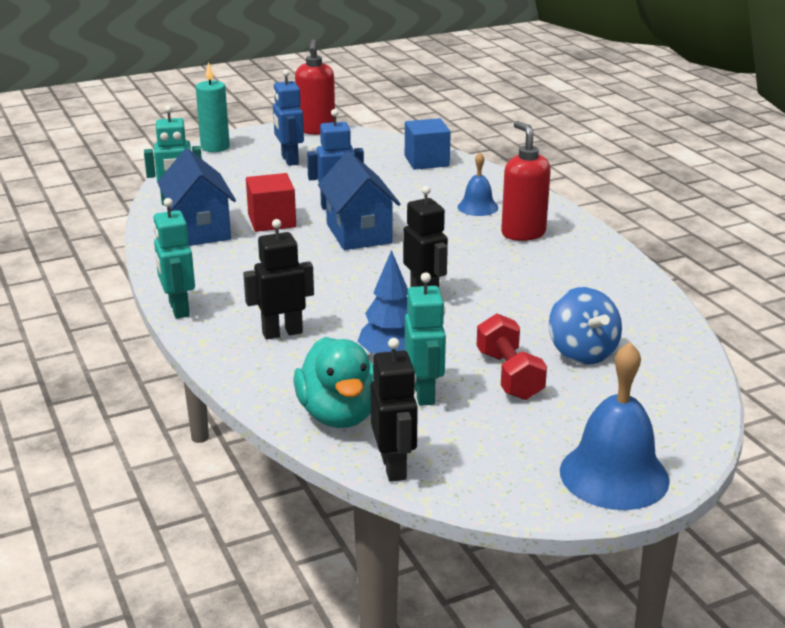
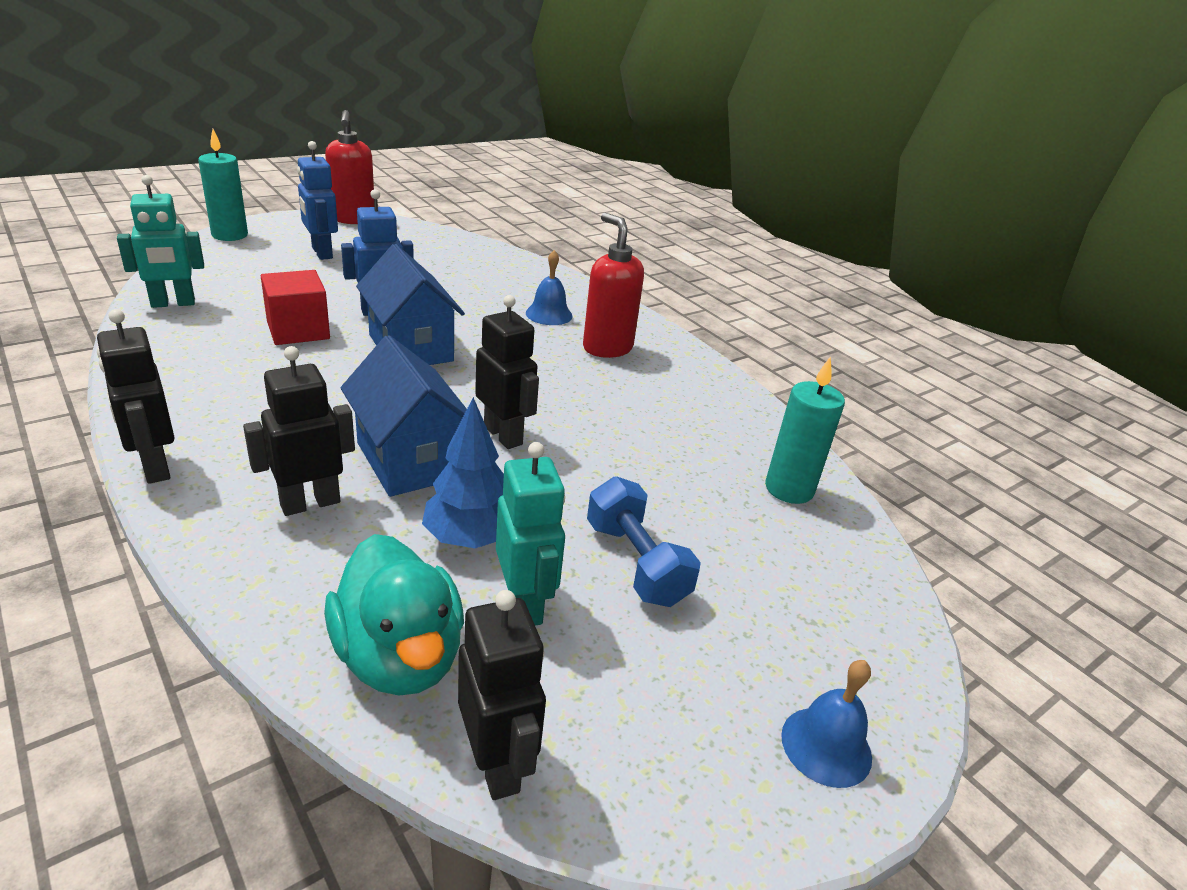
camera: 15 degrees left, 5 degrees up
turquoise robot [153,198,195,319] -> black robot [97,309,175,484]
blue house [157,148,236,246] -> blue house moved to [341,335,467,497]
blue cube [405,118,451,170] -> none
red dumbbell [476,313,547,400] -> blue dumbbell [587,476,701,607]
blue spinning top [549,287,622,365] -> none
blue bell [560,342,670,510] -> blue bell [781,660,872,788], size x0.56
none -> turquoise candle [765,356,845,504]

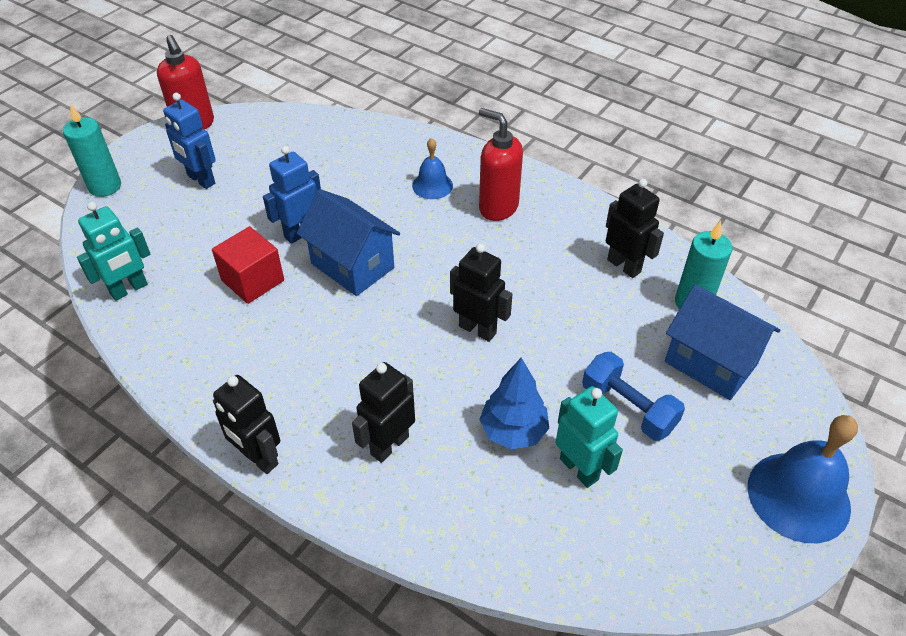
camera: 15 degrees left, 15 degrees up
turquoise duck [324,534,464,696] -> none
blue house [341,335,467,497] -> blue house moved to [665,285,780,400]
black robot [458,590,546,800] -> black robot moved to [606,179,664,278]
blue bell [781,660,872,788] -> blue bell [748,415,858,543], size x1.79

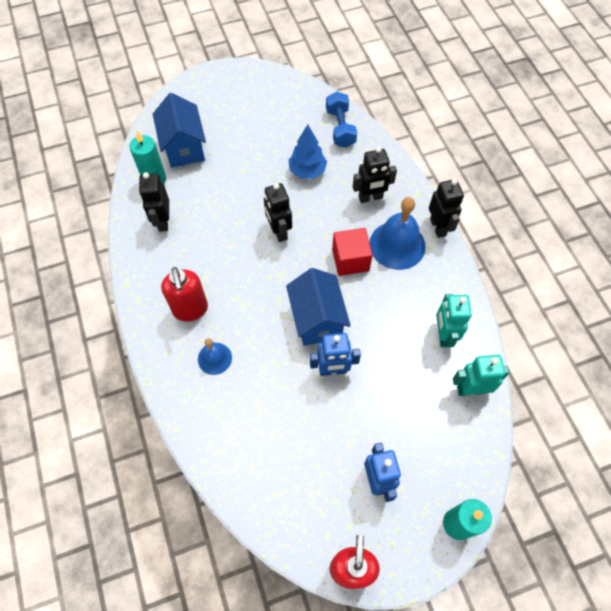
camera: 145 degrees left, 15 degrees up
red cube [212,226,284,304] -> red cube moved to [332,228,373,276]
turquoise robot [556,386,623,488] -> turquoise robot moved to [436,294,472,347]
blue dumbbell [582,352,685,441] -> blue dumbbell moved to [326,92,357,148]
blue bell [748,415,858,543] -> blue bell moved to [370,197,426,270]

